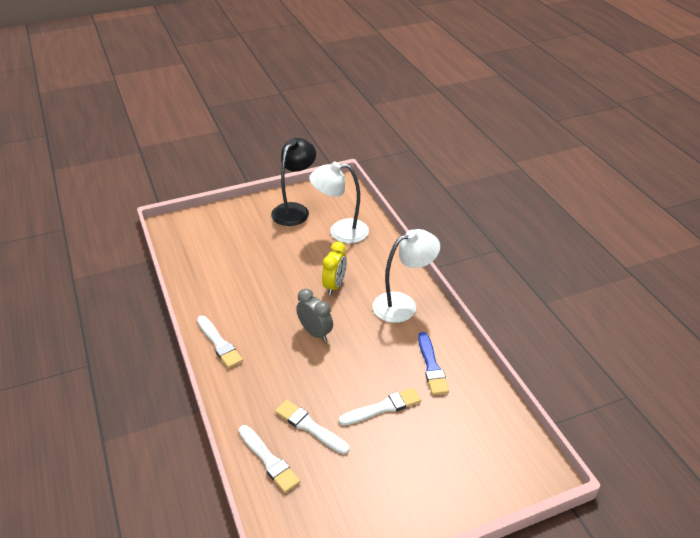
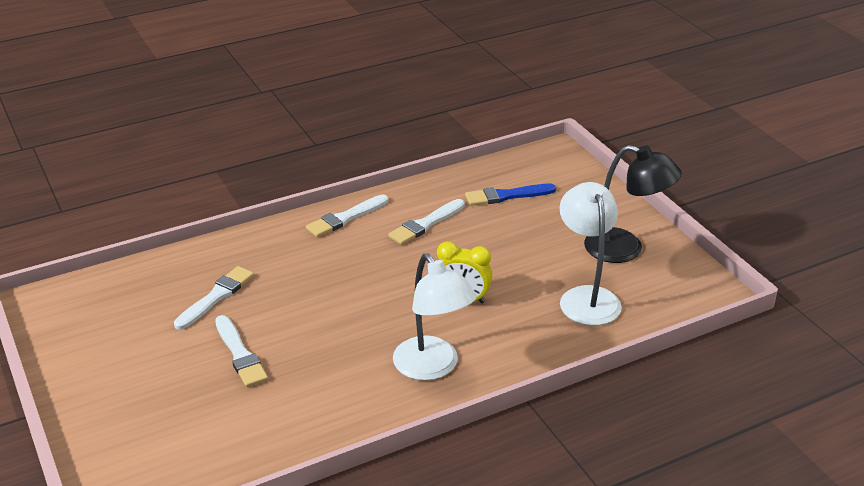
camera: 85 degrees right, 5 degrees down
white brush [239,425,300,493] -> white brush moved to [388,199,465,245]
grey clock [296,289,333,342] -> none
blue brush [418,332,449,395] -> blue brush moved to [465,184,556,206]

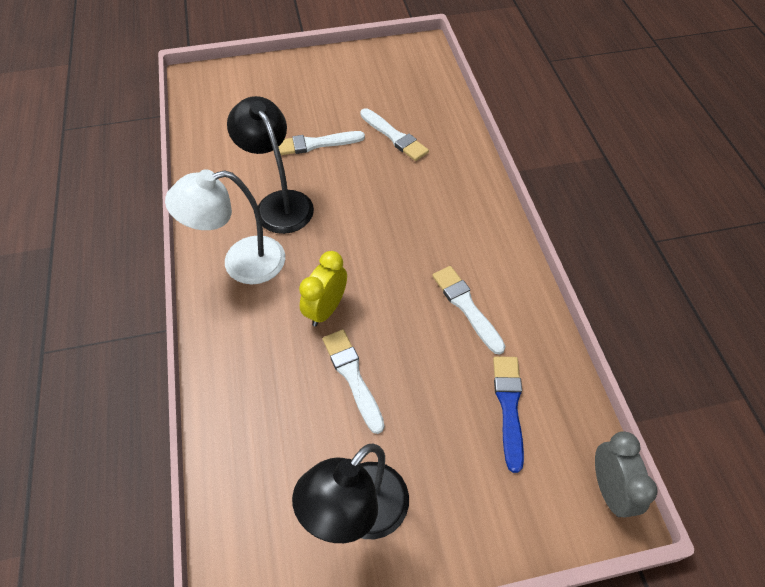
camera: 105 degrees right, 20 degrees up
white brush [306,194,388,237] -> white brush moved to [322,330,385,434]
white lamp [560,182,622,326] -> none
none -> black lamp [227,96,314,234]
none -> grey clock [595,432,658,518]

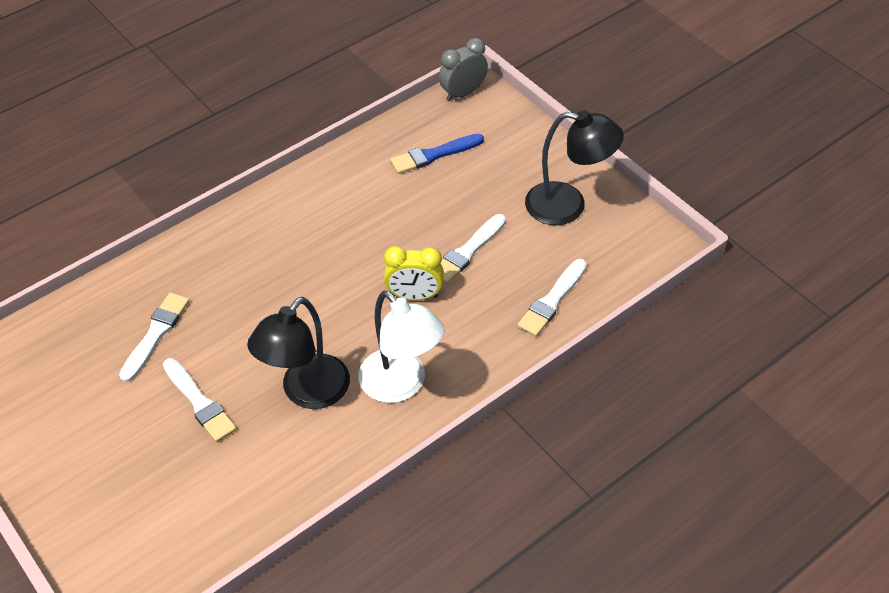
camera: 115 degrees left, 5 degrees down
white brush [432,266,506,355] -> white brush moved to [517,259,587,337]

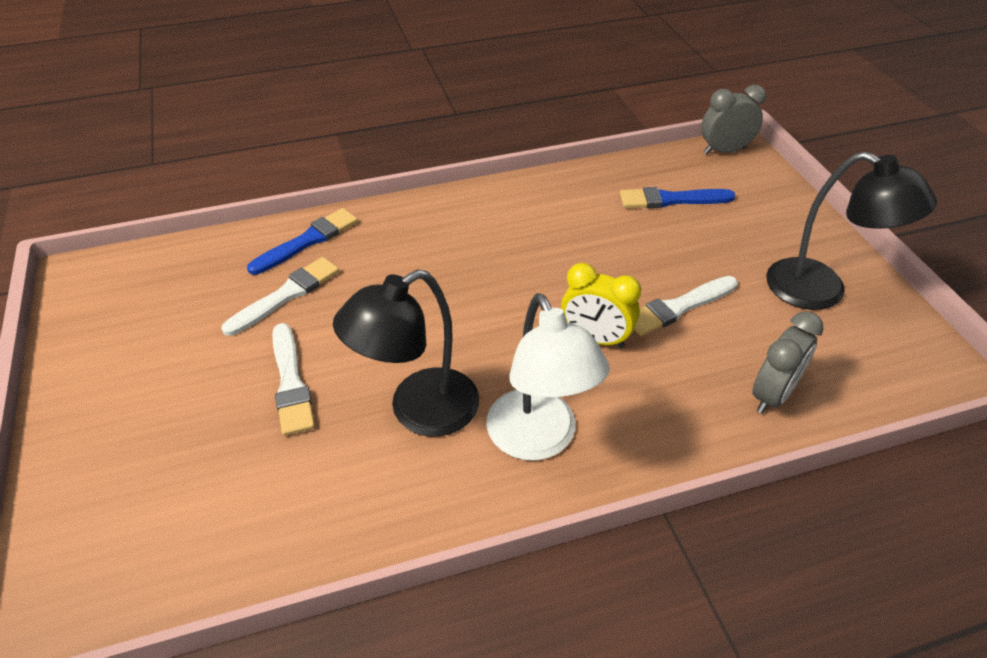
camera: 20 degrees right, 5 degrees down
white brush [517,259,587,337] -> grey clock [752,311,823,414]
none -> blue brush [247,208,358,275]

